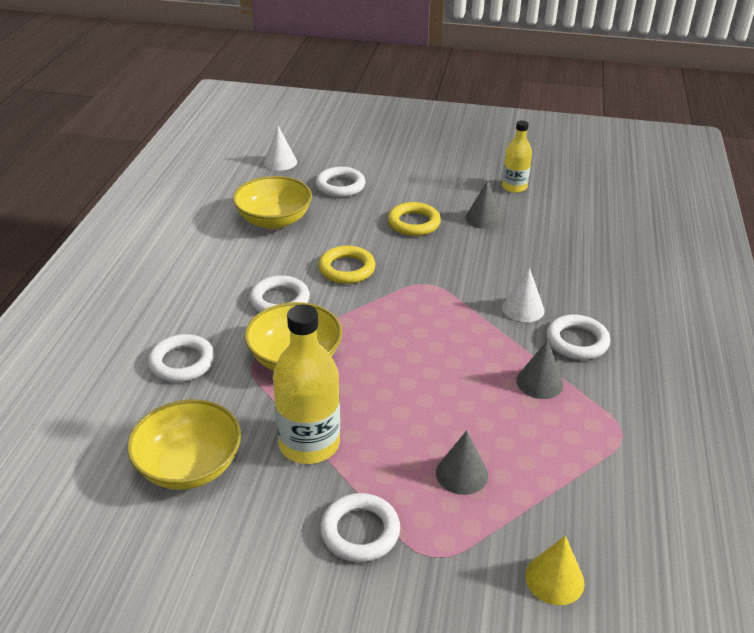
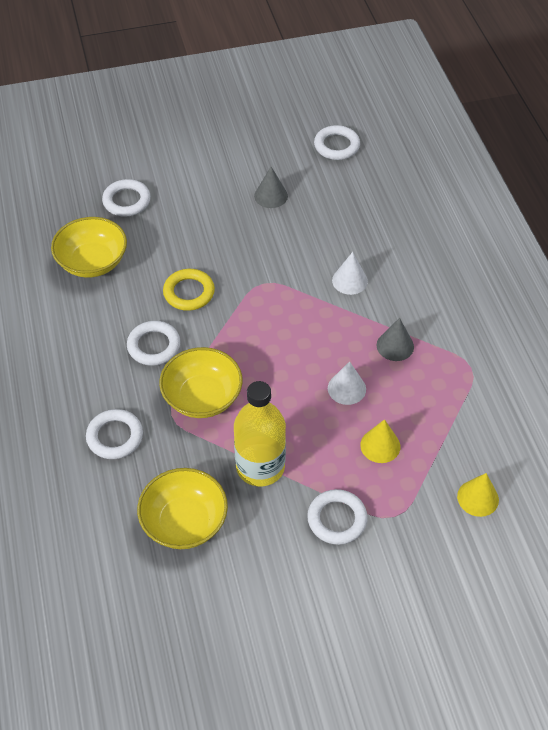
camera: 25 degrees left, 15 degrees up
white cone [264,126,297,171] -> white cone moved to [328,361,366,405]
yellow ring [388,202,441,236] -> none
grey cone [436,431,488,495] -> yellow cone [360,419,400,463]
yellow bottle [502,120,532,193] -> none
white ring [546,314,610,360] -> white ring moved to [314,125,360,160]

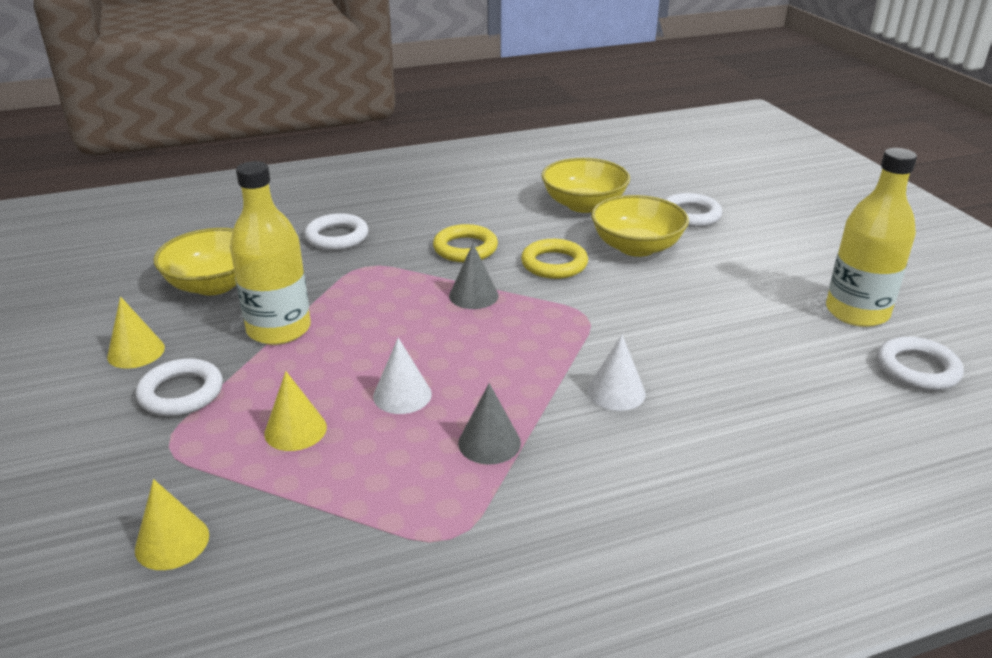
camera: 85 degrees right, 20 degrees down
white ring [127,321,181,366] -> yellow ring [433,224,498,262]
yellow bowl [159,347,243,418] -> yellow bowl moved to [591,195,689,257]
grey cone [254,167,288,208] -> grey cone moved to [449,244,499,309]
none -> yellow cone [107,296,165,369]
none -> yellow bottle [826,148,917,327]

